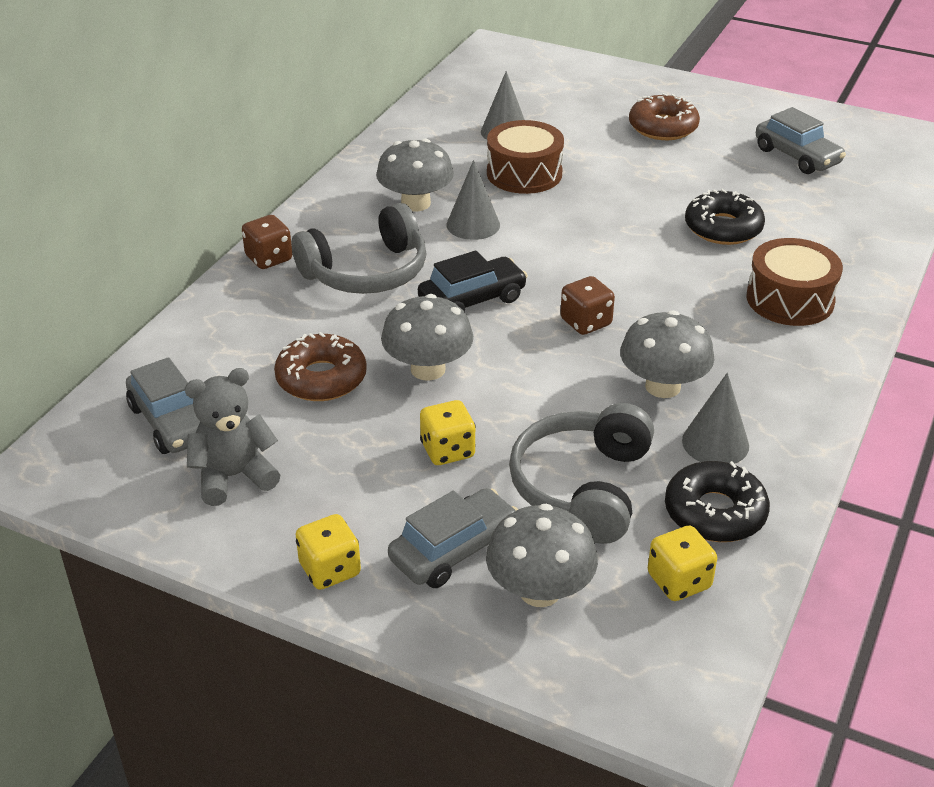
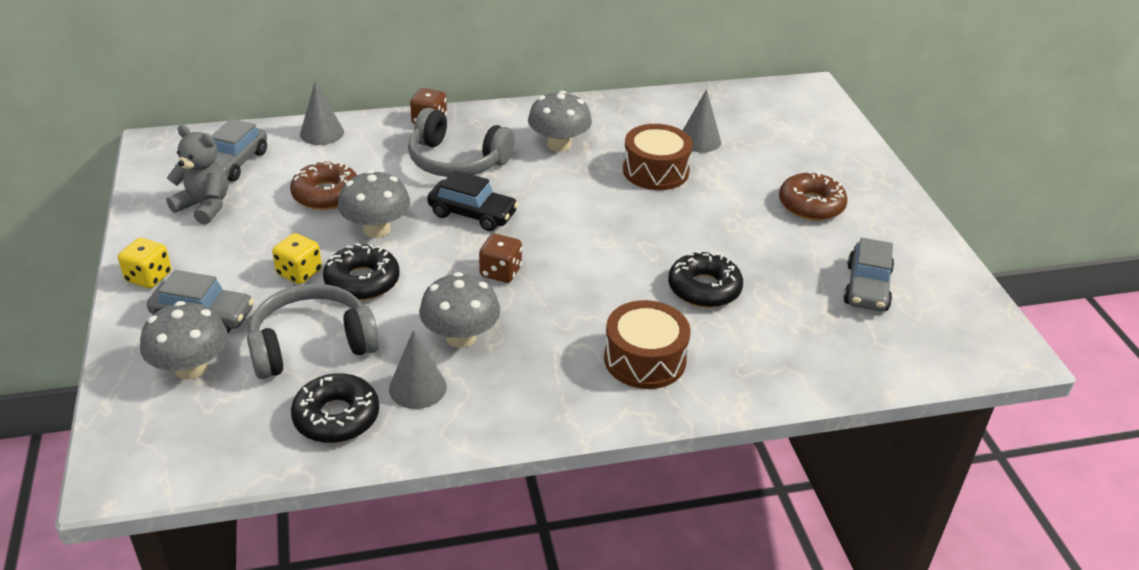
camera: 50 degrees right, 0 degrees up
grey cone [446,160,500,240] -> grey cone moved to [300,81,344,145]
yellow dice [648,526,717,601] -> none
none -> black donut [323,243,400,301]

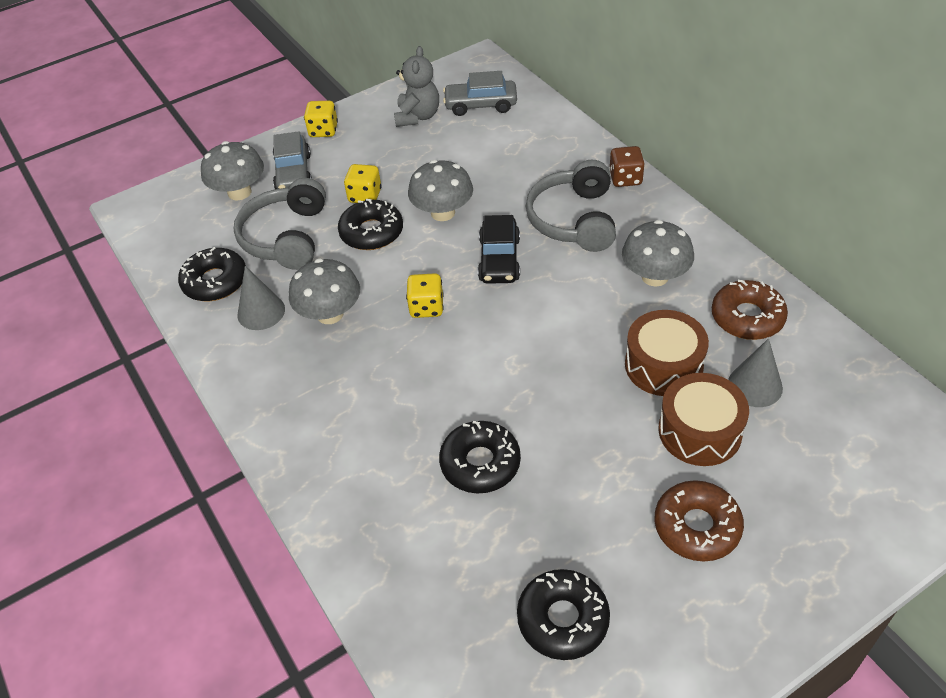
camera: 75 degrees right, 10 degrees up
grey headphones [247,284,379,379] -> grey headphones turned 135 degrees counterclockwise [234,178,326,270]
brown donut [290,160,357,210] -> brown donut moved to [712,280,788,340]
grey cone [300,81,344,145] -> none
brown dice [479,234,522,283] -> yellow dice [406,273,444,318]
brown drum [604,300,691,389] -> brown drum moved to [658,373,749,466]
grey car [844,237,894,311] -> black donut [517,569,610,660]

